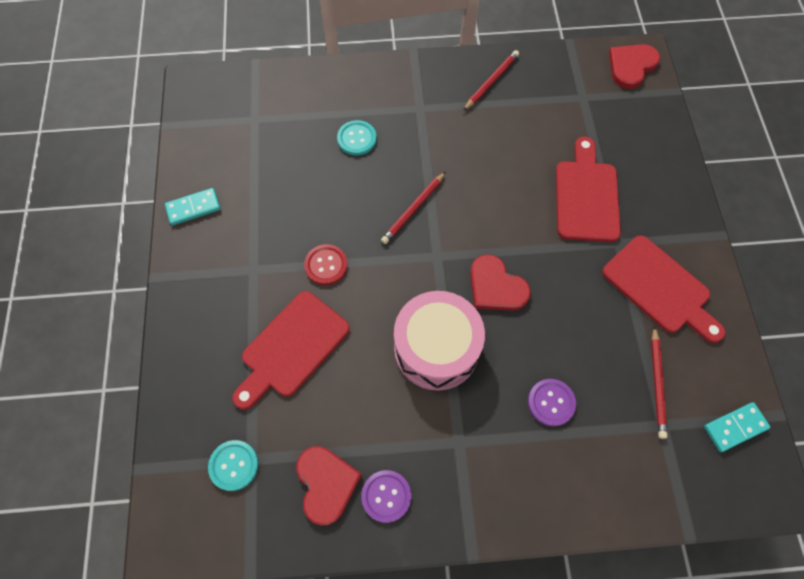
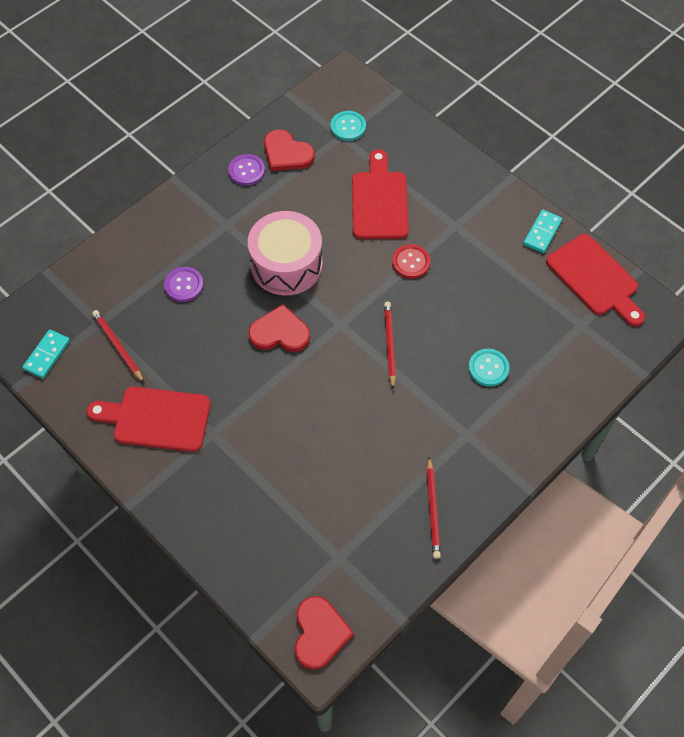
camera: 140 degrees right, 5 degrees down
red cutting board [556,137,621,242] -> red cutting board moved to [546,234,645,327]

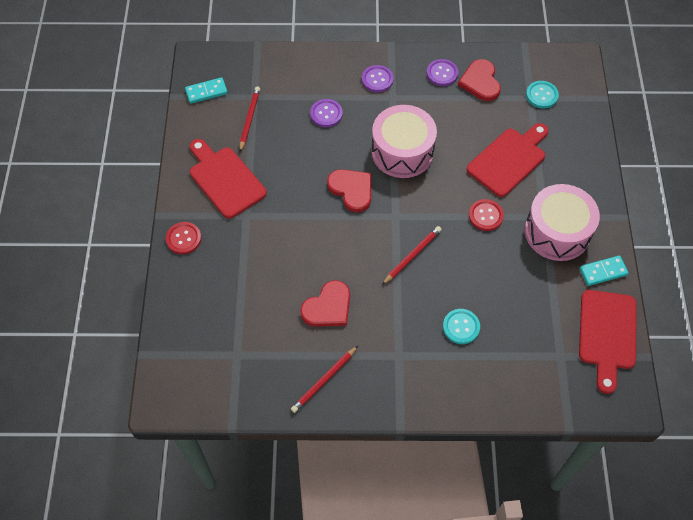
camera: 45 degrees right, 0 degrees up
red heart [295,596,354,669] -> red heart moved to [300,280,350,327]
none -> red button [166,222,201,254]
none -> purple button [362,65,394,92]
none -> pink drum [525,184,600,261]

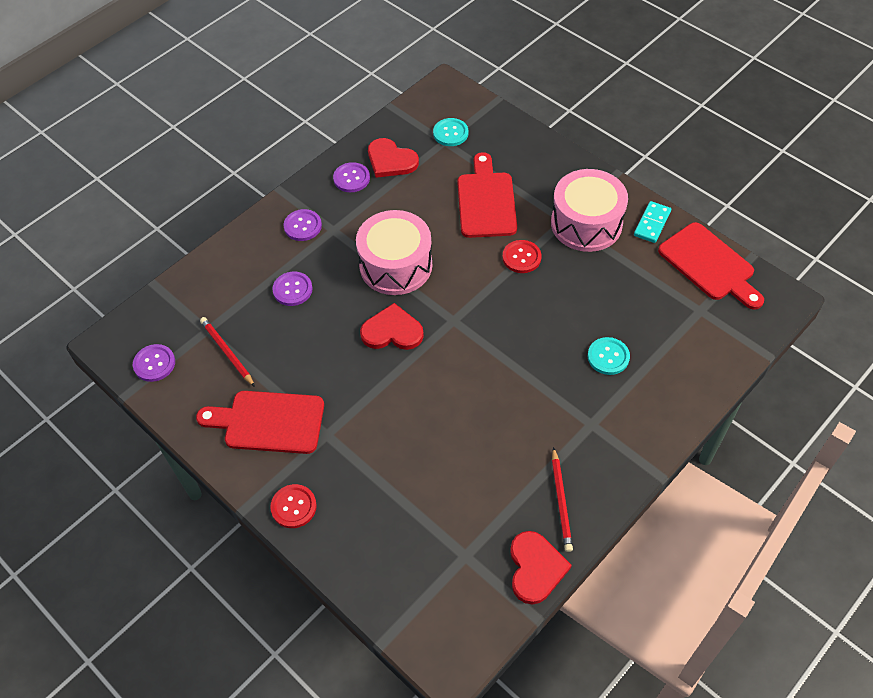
camera: 45 degrees left, 5 degrees down
turquoise domino [185,77,228,104] -> purple button [133,344,175,382]
red heart [300,280,350,327] -> red heart moved to [510,531,572,605]
red pencil [382,226,442,285] -> none

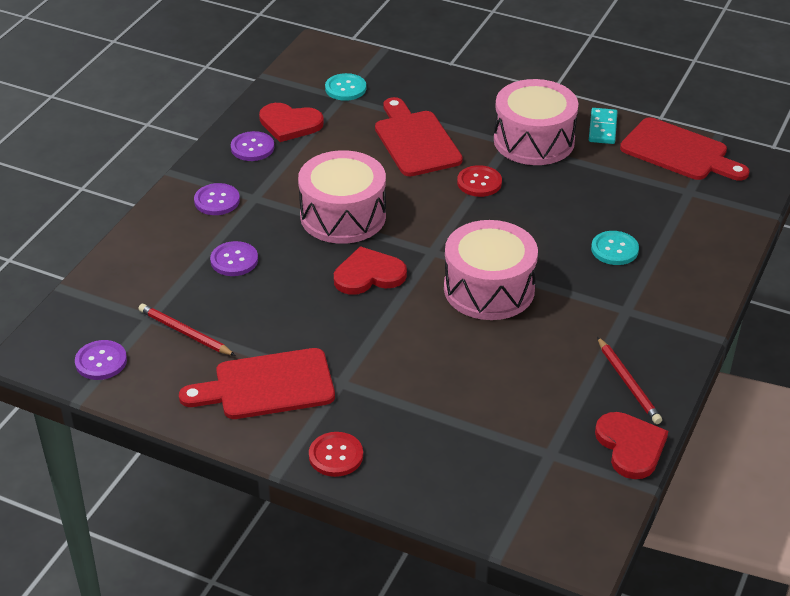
camera: 20 degrees left, 15 degrees down
none -> pink drum [444,220,538,320]

